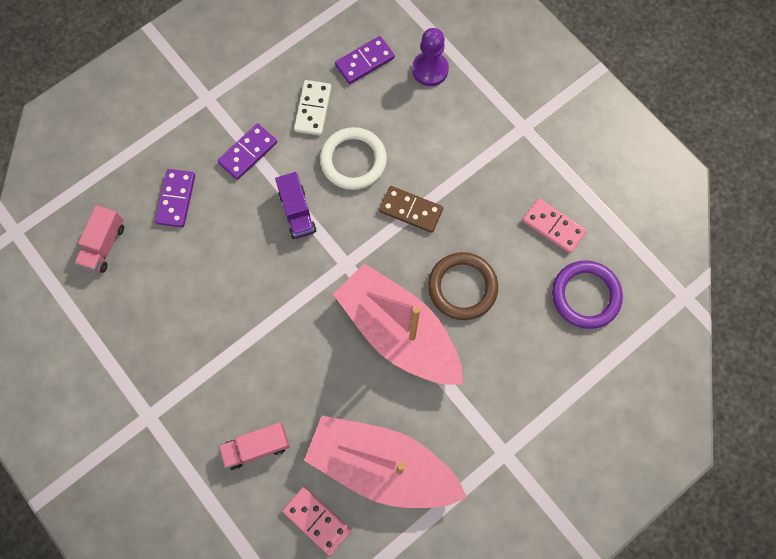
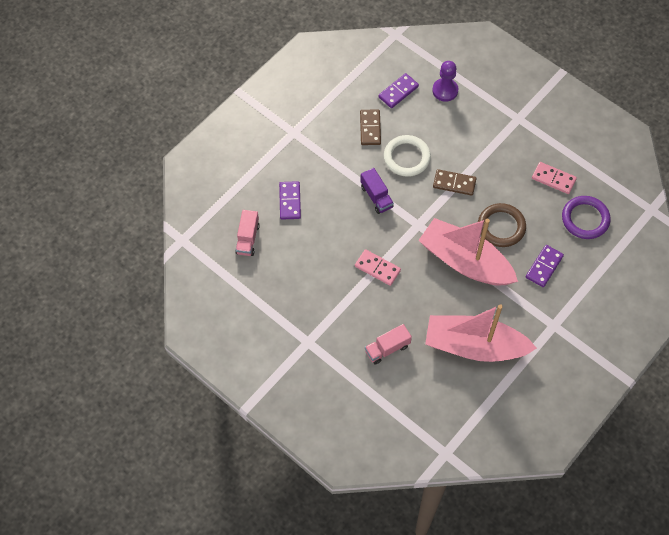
camera: 10 degrees left, 10 degrees down
purple domino [217,123,277,180] -> purple domino moved to [526,245,564,287]
pink domino [283,487,351,556] -> pink domino moved to [355,249,401,286]
white domino [294,80,332,136] -> brown domino [360,110,381,145]

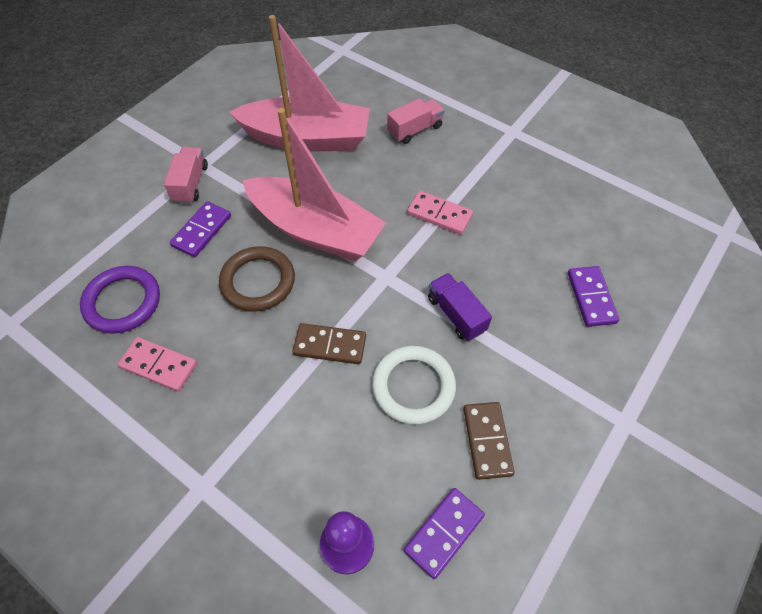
camera: 175 degrees right, 5 degrees down
pink truck [235,210,260,256] -> pink truck moved to [164,147,208,203]

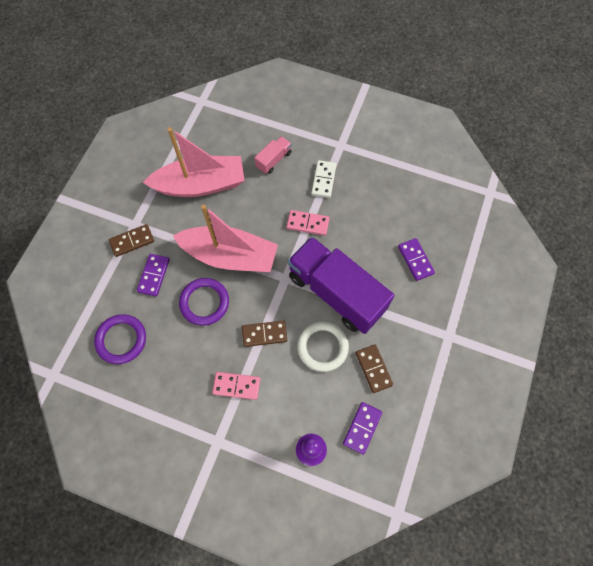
camera: 15 degrees left, 10 degrees up
pink domino [118,337,197,392] -> pink domino moved to [212,372,260,400]
pink truck [164,147,208,203] -> brown domino [109,224,154,257]
brown ring [219,246,295,311] -> purple ring [179,278,229,326]
purple truck [428,273,492,341] -> purple truck [288,237,394,334], size x2.32
none -> white domino [311,160,336,198]

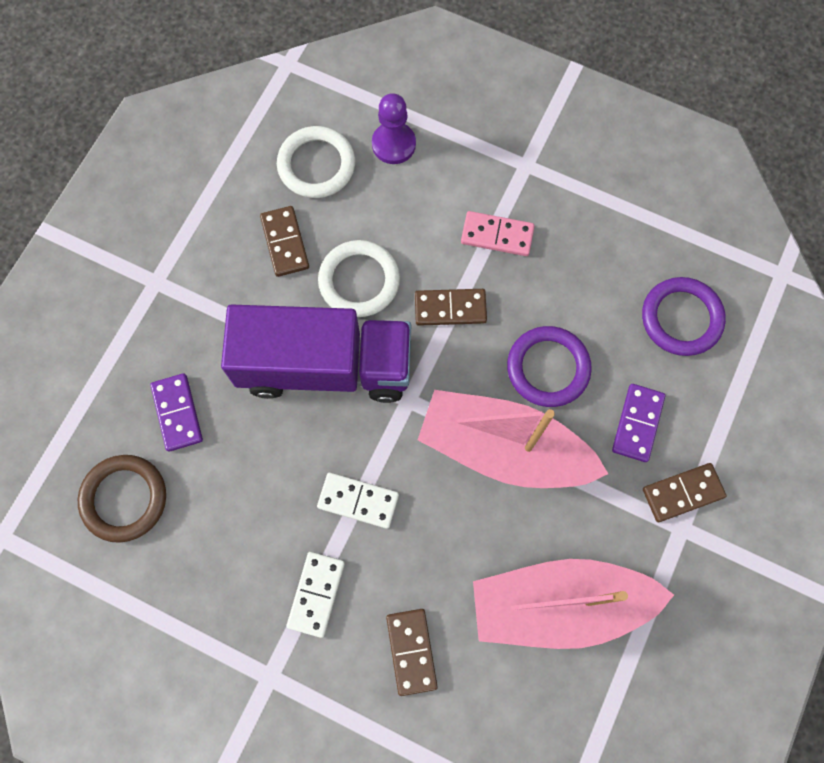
camera: 175 degrees left, 5 degrees up
pink truck [254,136,292,174] -> brown domino [386,609,438,696]
pink domino [287,210,330,236] -> white domino [317,472,399,529]
purple truck [288,237,394,334] -> purple truck turned 45 degrees counterclockwise [221,304,411,403]
purple domino [343,402,382,455] -> white ring [277,126,355,198]
none -> brown ring [78,455,166,543]

